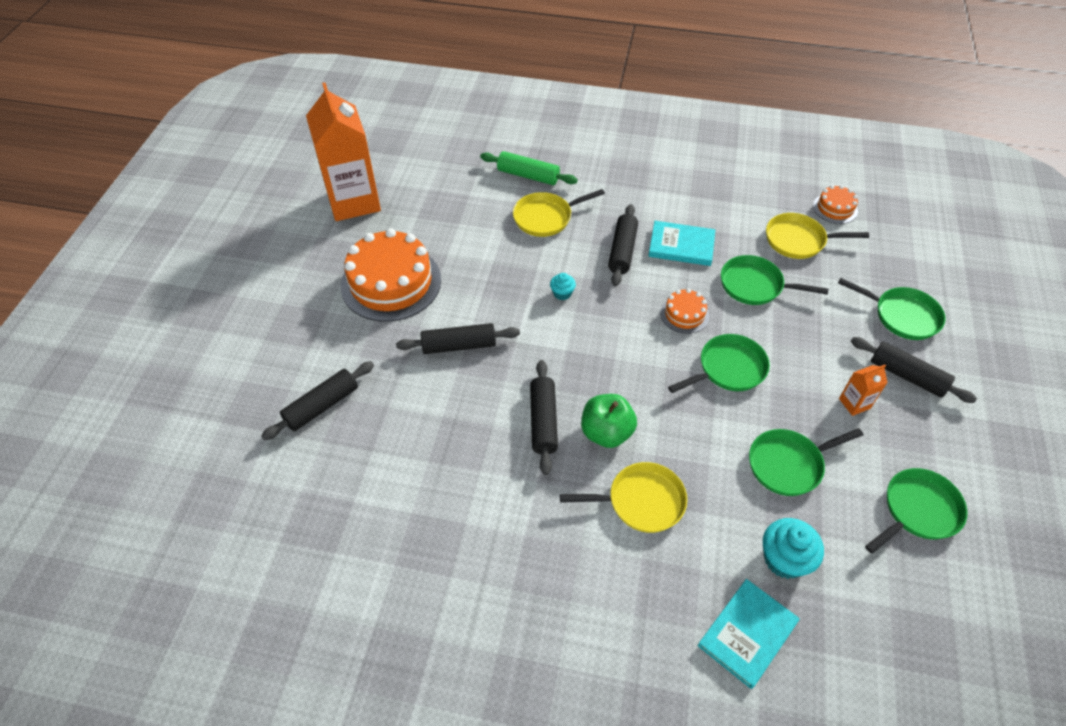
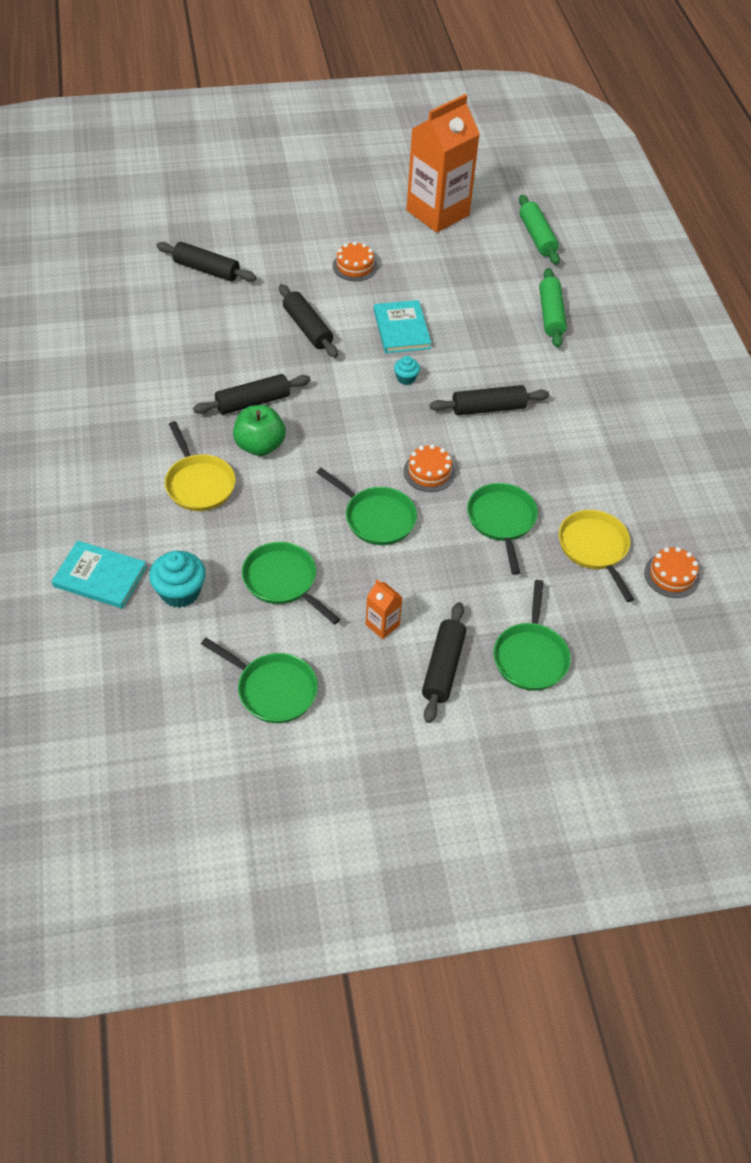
camera: 65 degrees right, 0 degrees up
orange cake [341,228,441,322] -> orange cake [333,241,378,281], size x0.47
yellow pan [513,189,605,237] -> none
turquoise book [648,221,715,266] -> turquoise book moved to [374,300,431,353]
none -> green rolling pin [519,195,560,265]

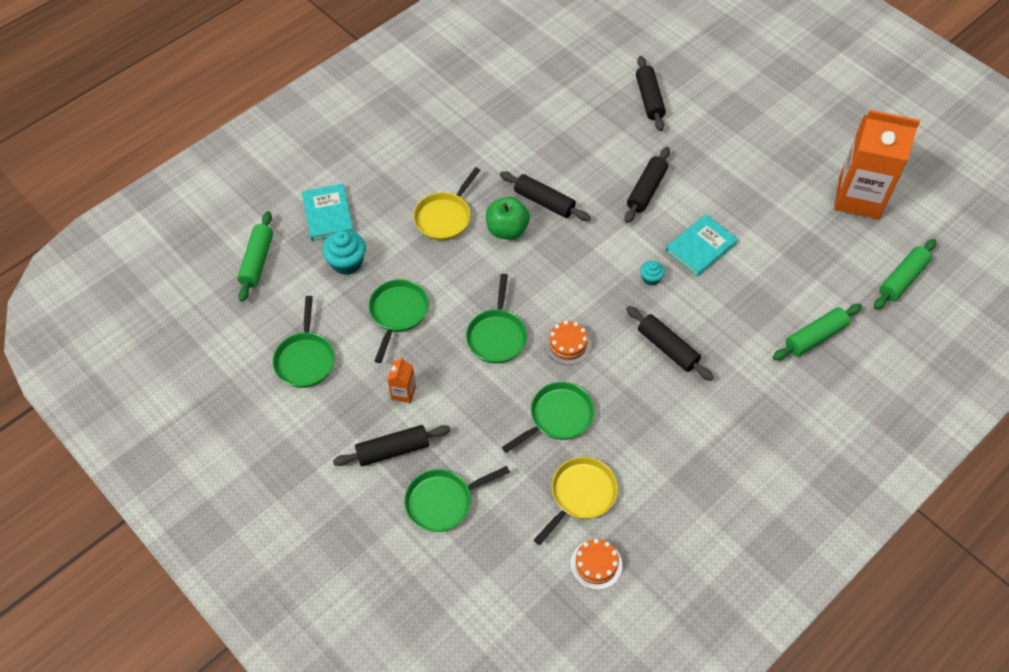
camera: 60 degrees right, 5 degrees up
orange cake [333,241,378,281] -> none
none -> green rolling pin [237,211,273,302]

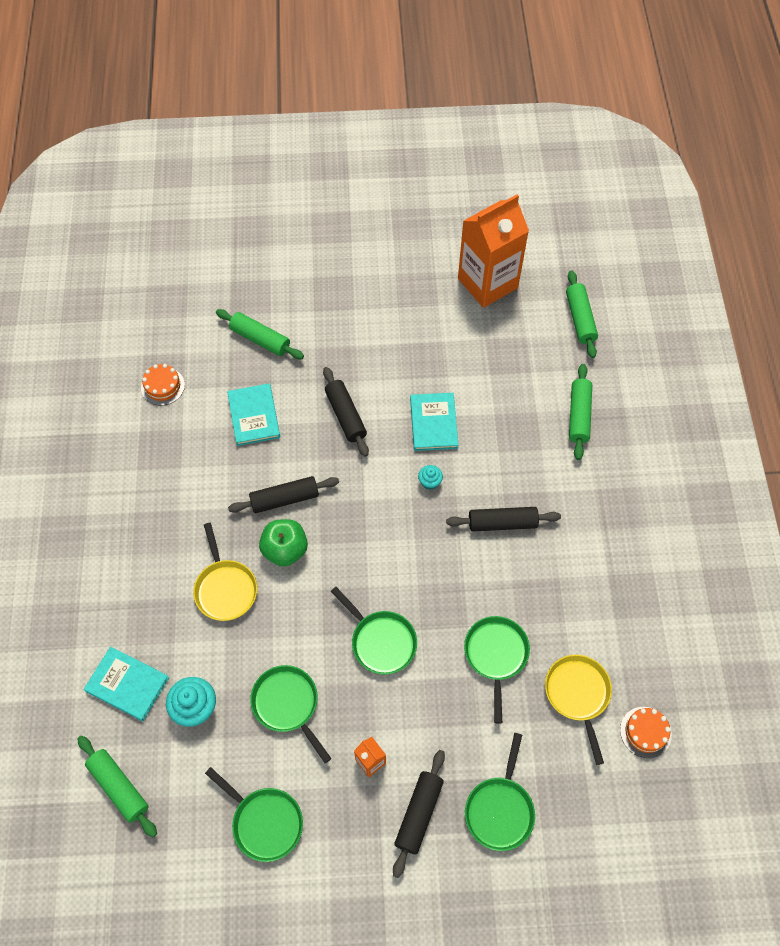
camera: 50 degrees left, 5 degrees up
orange cake [545,321,591,365] -> orange cake moved to [141,364,185,406]
black rolling pin [636,56,666,131] -> green rolling pin [216,309,304,359]
none -> turquoise book [227,383,280,446]

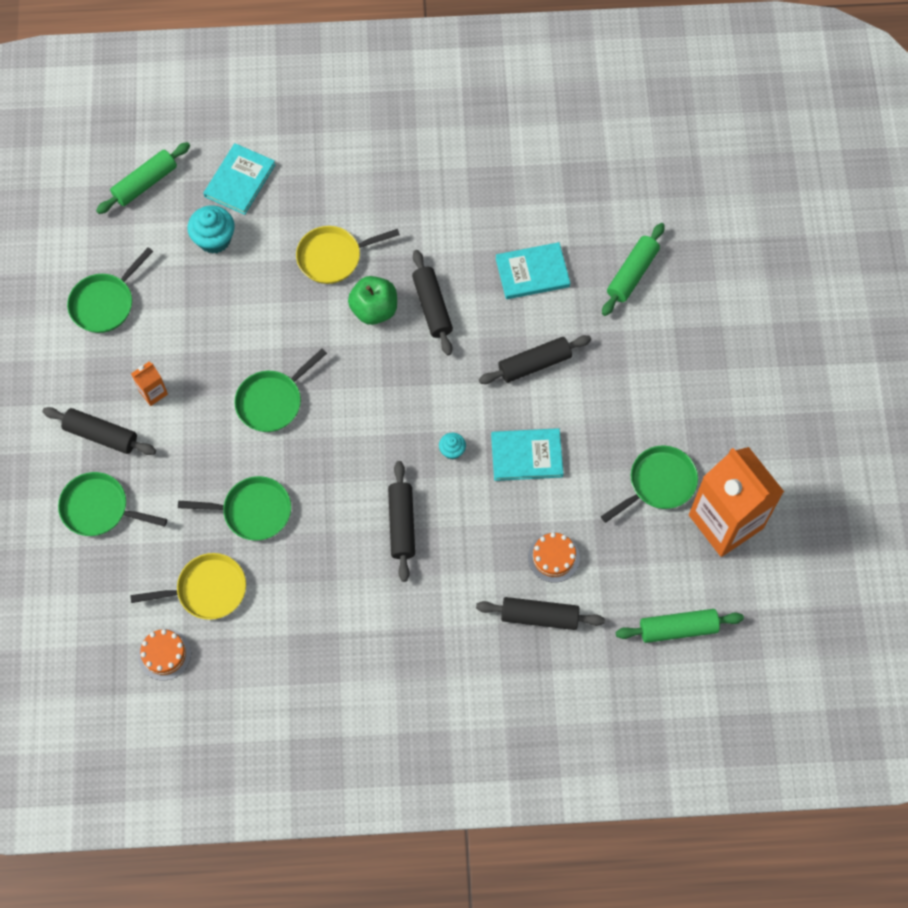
camera: 90 degrees right, 5 degrees up
orange cake [141,364,185,406] -> orange cake moved to [528,532,580,583]
green pan [250,665,332,763] -> green pan moved to [601,446,698,523]
green rolling pin [569,364,592,460] -> black rolling pin [476,597,605,630]

